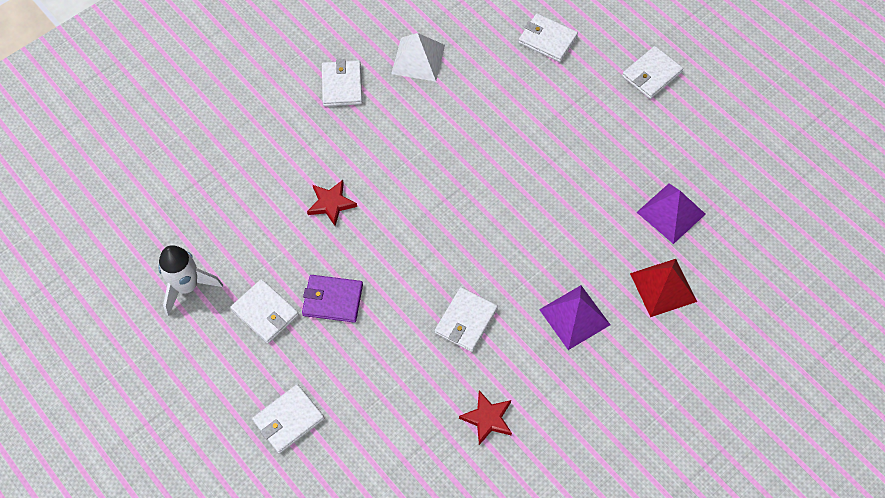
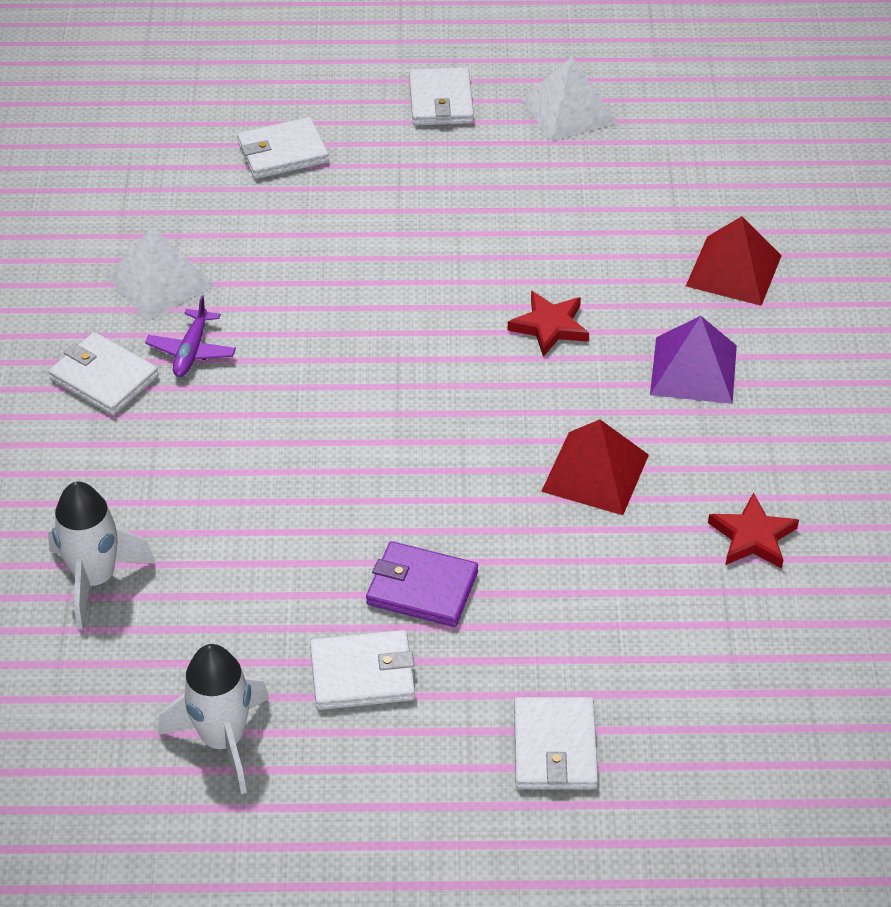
camera: 50 degrees left, 15 degrees down
purple wallet [302,275,363,323] -> purple wallet turned 60 degrees clockwise [366,541,478,627]
red star [307,180,357,226] -> red star moved to [508,291,589,357]
white wallet [435,287,498,352] -> red pyramid [541,419,649,515]
purple pyramid [637,183,706,244] -> none
none -> white rocket [48,482,156,630]
none -> purple plane [145,295,236,377]
none -> white pyramid [522,57,617,141]

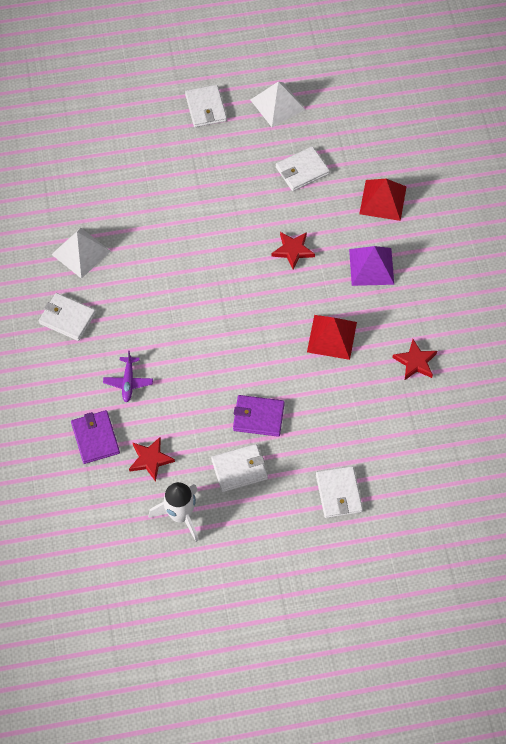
camera: 10 degrees left, 15 degrees up
white rocket [48,482,156,630] -> purple wallet [71,410,120,464]
purple plane [145,295,236,377] -> purple plane moved to [103,351,153,402]
white wallet [237,117,329,179] -> white wallet moved to [276,146,330,191]
none -> red star [129,437,175,482]

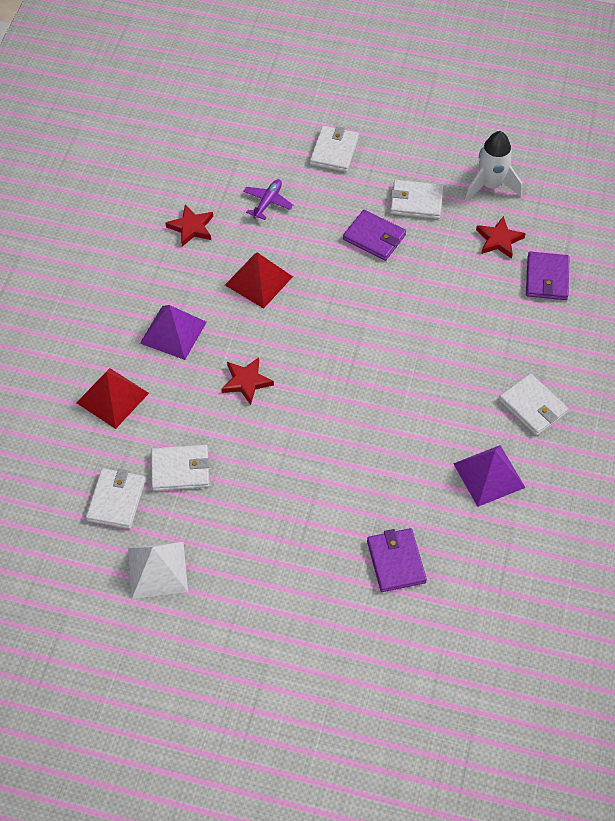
camera: 155 degrees left, 5 degrees down
white pyramid [51,228,111,279] -> purple pyramid [453,445,525,507]
purple plane [103,351,153,402] -> purple plane moved to [243,179,293,220]
white wallet [185,85,227,127] -> white wallet moved to [86,468,146,529]
none -> purple wallet [367,528,427,592]

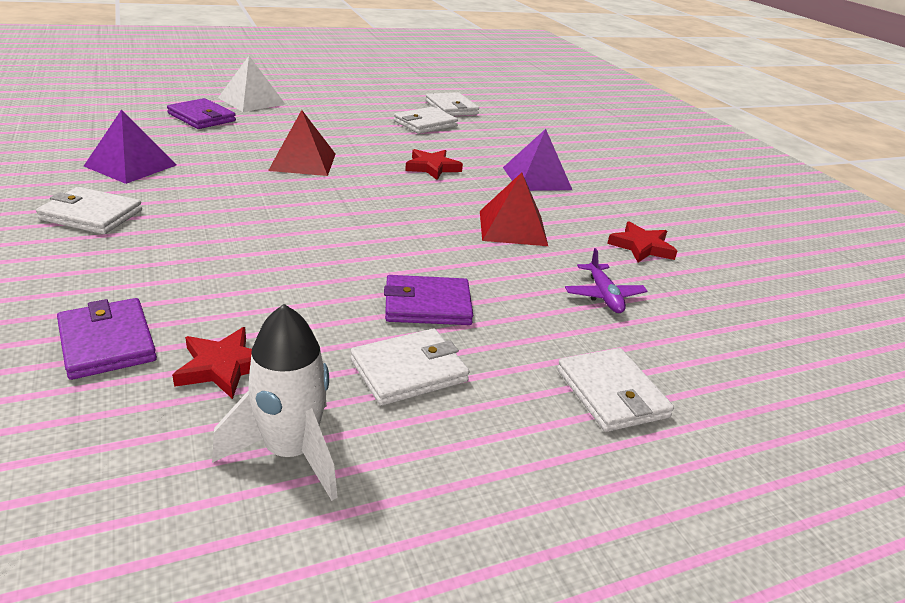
camera: 140 degrees right, 25 degrees down
red pyramid [77,368,149,429] -> red pyramid moved to [268,110,335,176]
white pyramid [128,542,188,599] -> white pyramid moved to [218,56,286,112]

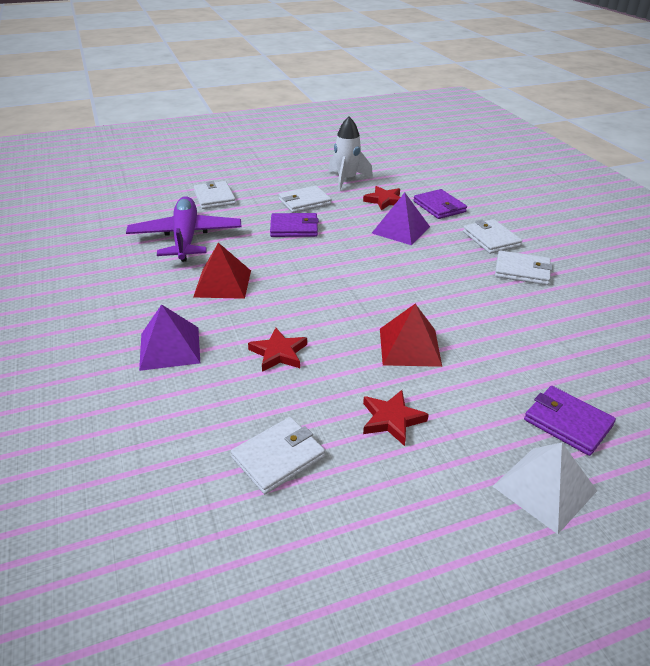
camera: 175 degrees left, 5 degrees up
purple pyramid [84,110,177,184] -> purple pyramid moved to [372,192,430,245]
white wallet [426,92,479,116] -> white wallet moved to [463,219,522,254]
purple plane [565,248,647,313] -> purple plane [126,196,241,262], size x2.21
red star [607,221,677,262] -> red star moved to [363,390,429,446]

